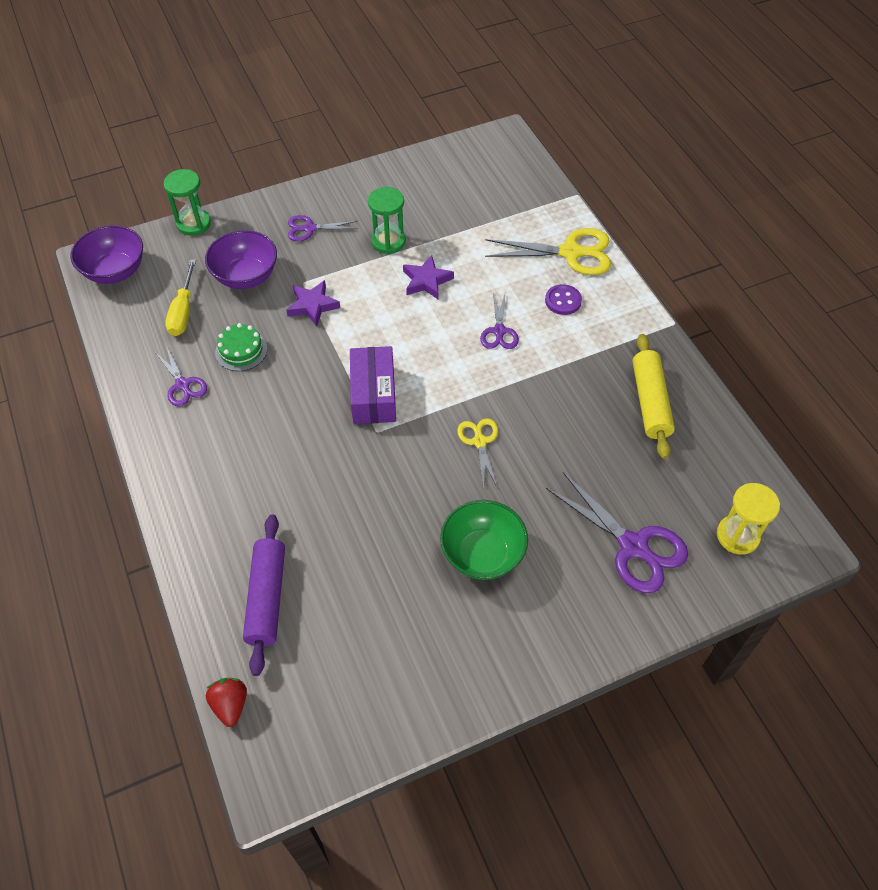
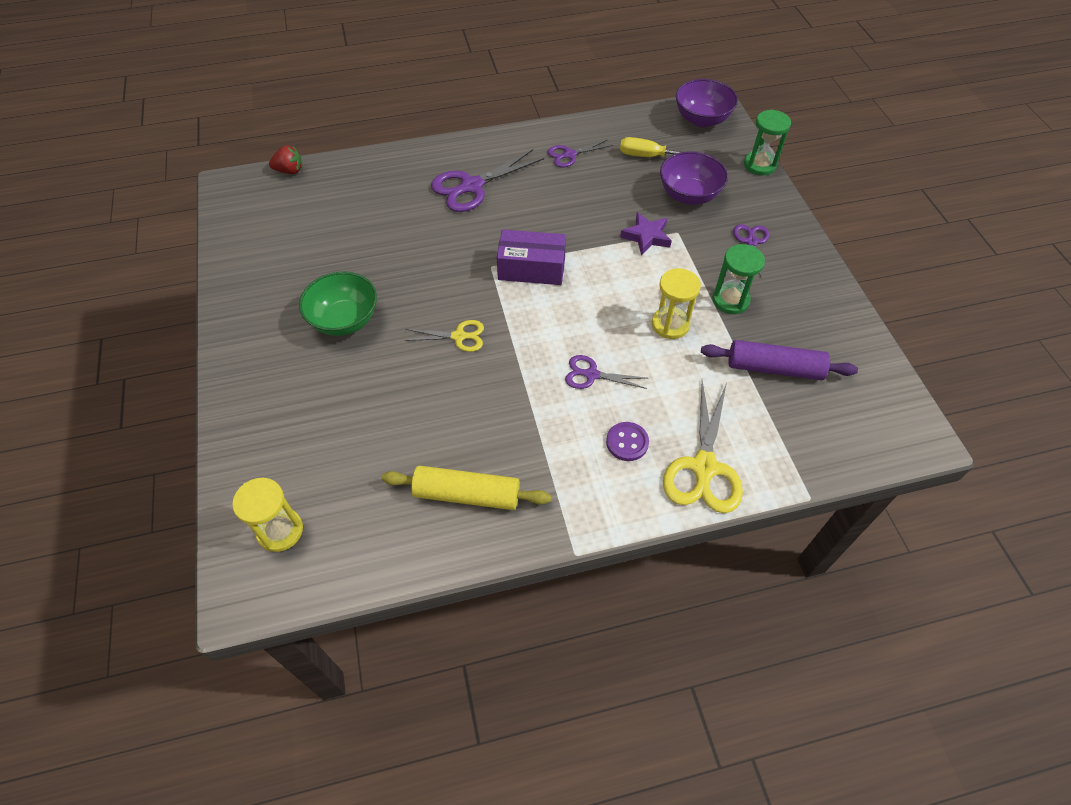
camera: 100 degrees right, 0 degrees up
green cake [215,323,267,371] -> none
purple rolling pin [243,514,285,676] -> purple rolling pin moved to [701,340,858,380]
purple star [403,255,454,299] -> yellow hourglass [652,268,701,339]
purple scissors [546,472,688,593] -> purple scissors moved to [431,149,544,212]

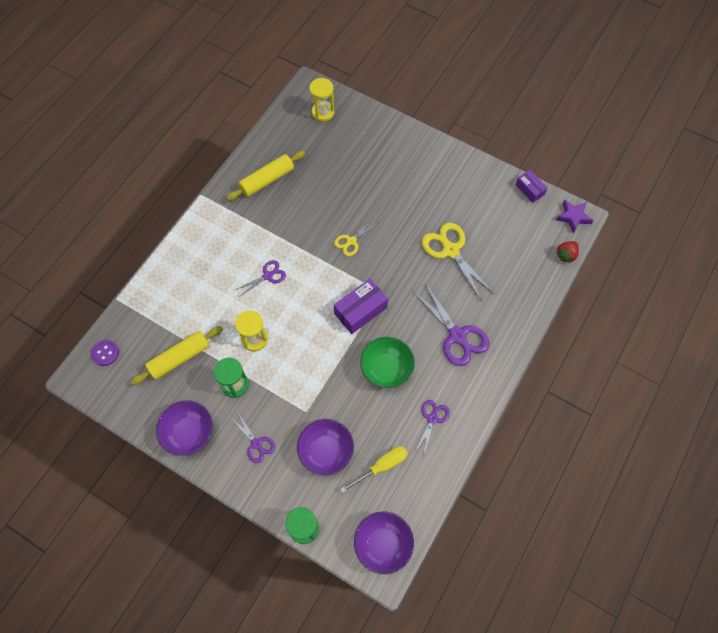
camera: 135 degrees right, 10 degrees up
green bowl [299,271,377,336] -> green bowl moved to [360,337,415,388]
purple scissors [431,149,544,212] -> purple scissors turned 135 degrees clockwise [414,283,489,366]
purple button [606,422,649,461] -> purple button moved to [91,340,119,366]
purple star [620,212,672,255] -> purple star moved to [556,200,593,233]
yellow scissors [663,380,743,513] -> yellow scissors moved to [422,222,494,301]
purple rolling pin [701,340,858,380] -> yellow rolling pin [131,326,223,385]
none -> purple bowl [156,400,213,456]
none -> purple box [516,170,548,203]

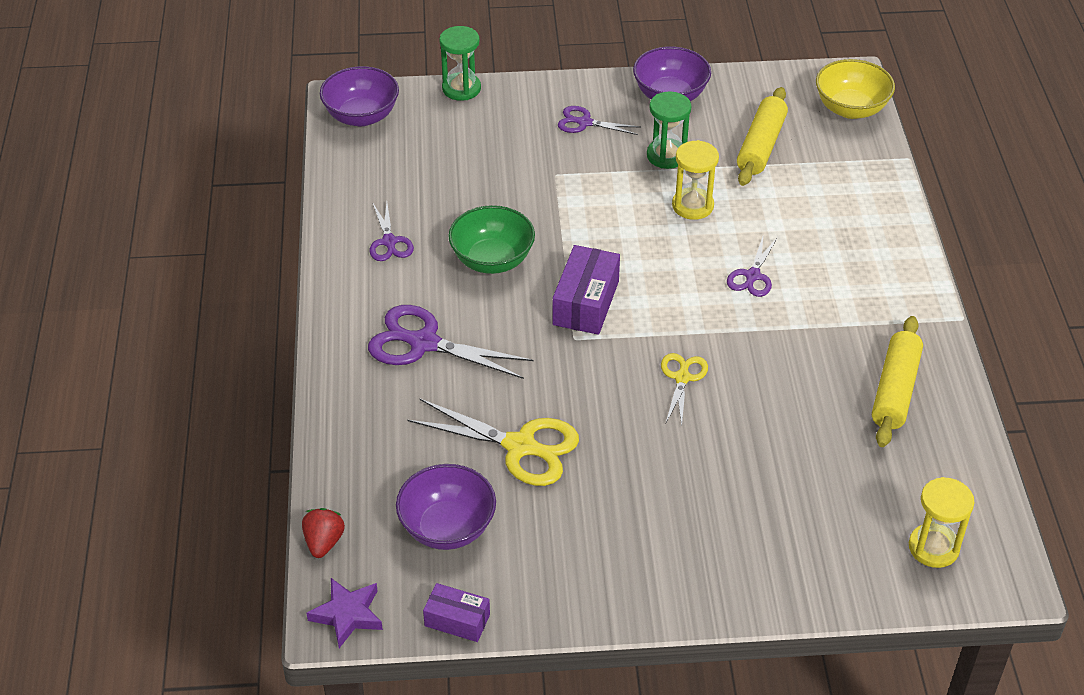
camera: 145 degrees right, 20 degrees down
purple button [91,340,119,366] -> yellow bowl [816,59,895,119]
purple bowl [297,419,354,476] -> purple bowl moved to [396,464,496,550]
yellow screwdriver [340,446,408,493] -> none

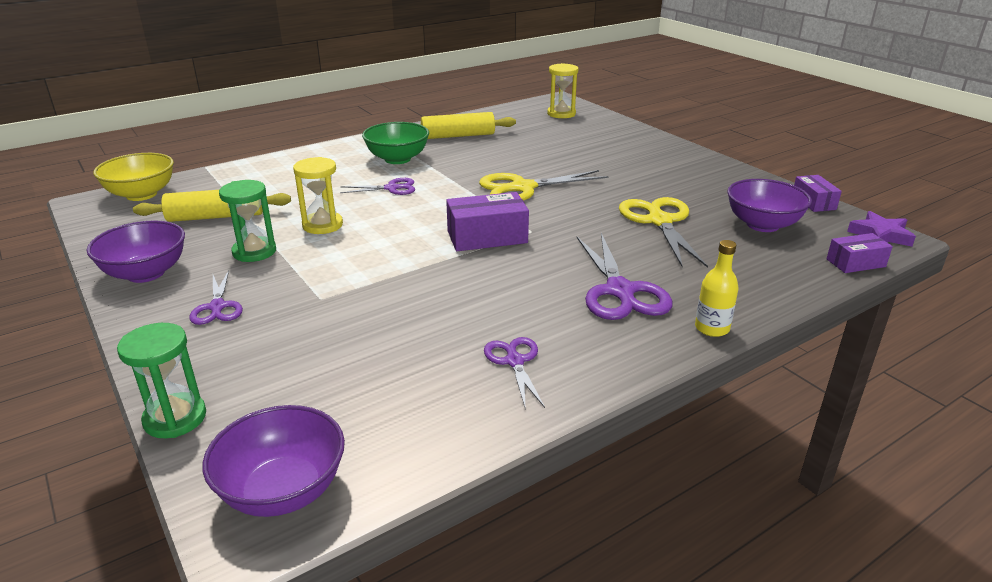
camera: 120 degrees left, 15 degrees down
red strawberry [302,508,345,558] -> purple box [827,233,893,273]
purple scissors [369,202,414,261] -> purple scissors turned 60 degrees counterclockwise [484,337,545,410]
green bowl [448,205,535,274] -> green bowl moved to [362,122,429,164]
yellow scissors [661,353,708,426] -> yellow scissors [479,170,609,201], size x1.75
none -> yellow bottle [695,240,739,337]

